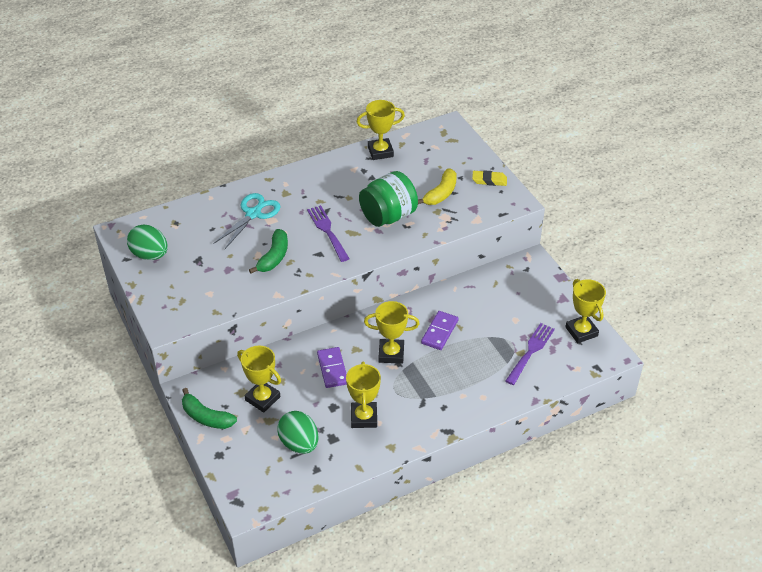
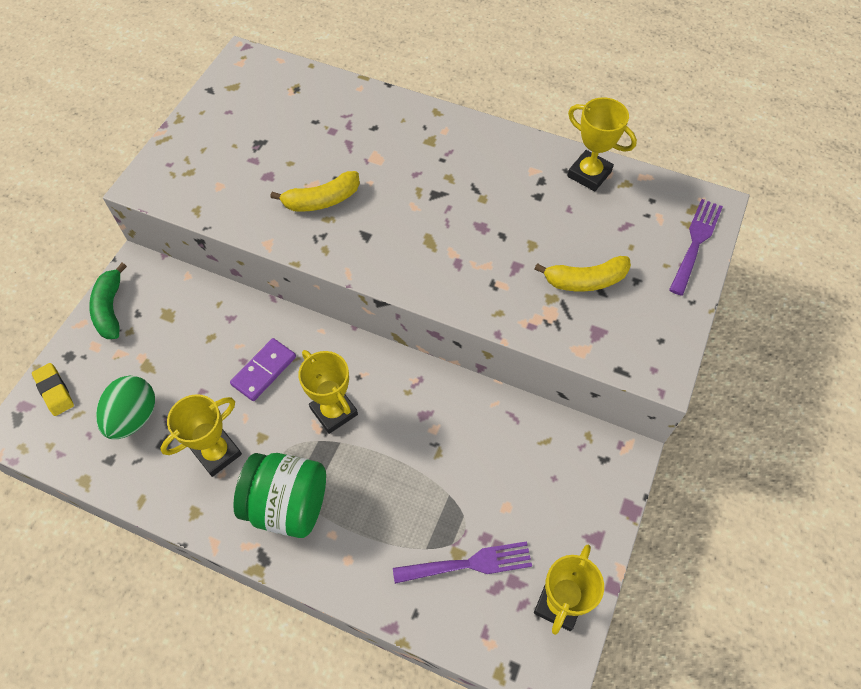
camera: 50 degrees right, 15 degrees up
green egg [127,224,168,260] -> none
turquoise scissors [213,193,280,249] -> none
yellow trophy [237,346,281,413] -> none
green banana [249,229,288,274] -> yellow banana [270,171,360,212]
purple fork [307,205,350,262] -> purple fork moved to [669,199,723,296]
green jar [359,171,418,227] -> green jar moved to [233,453,326,538]
purple domino [421,311,459,350] -> none
yellow eraser [472,170,507,186] -> yellow eraser moved to [32,363,74,416]

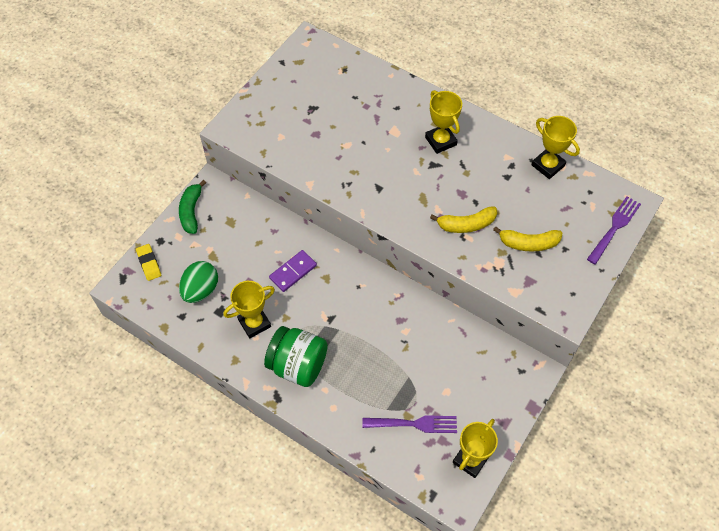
camera: 10 degrees right, 0 degrees up
yellow banana [270,171,360,212] -> yellow banana moved to [430,206,497,233]
yellow trophy [298,350,358,434] -> yellow trophy moved to [425,90,462,154]

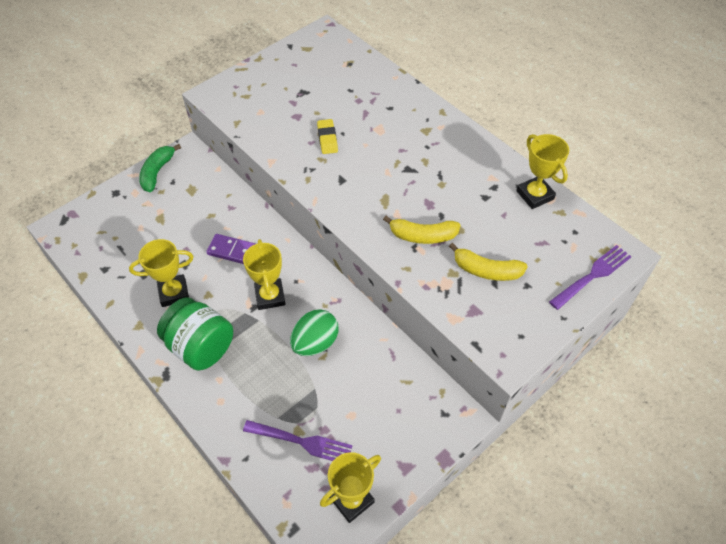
camera: 15 degrees right, 5 degrees down
yellow eraser [136,244,161,281] -> yellow eraser moved to [317,119,338,154]
green egg [179,261,218,303] -> green egg moved to [290,309,339,356]
purple domino [269,250,317,292] -> purple domino turned 45 degrees clockwise [206,234,256,264]
yellow trophy [425,90,462,154] -> yellow trophy moved to [243,239,286,310]

